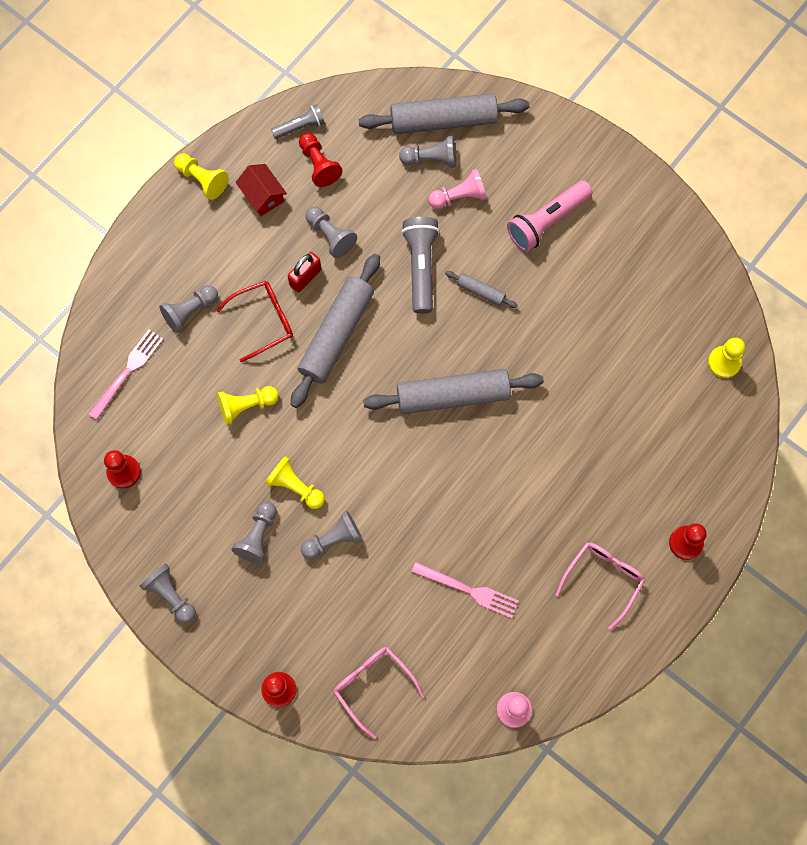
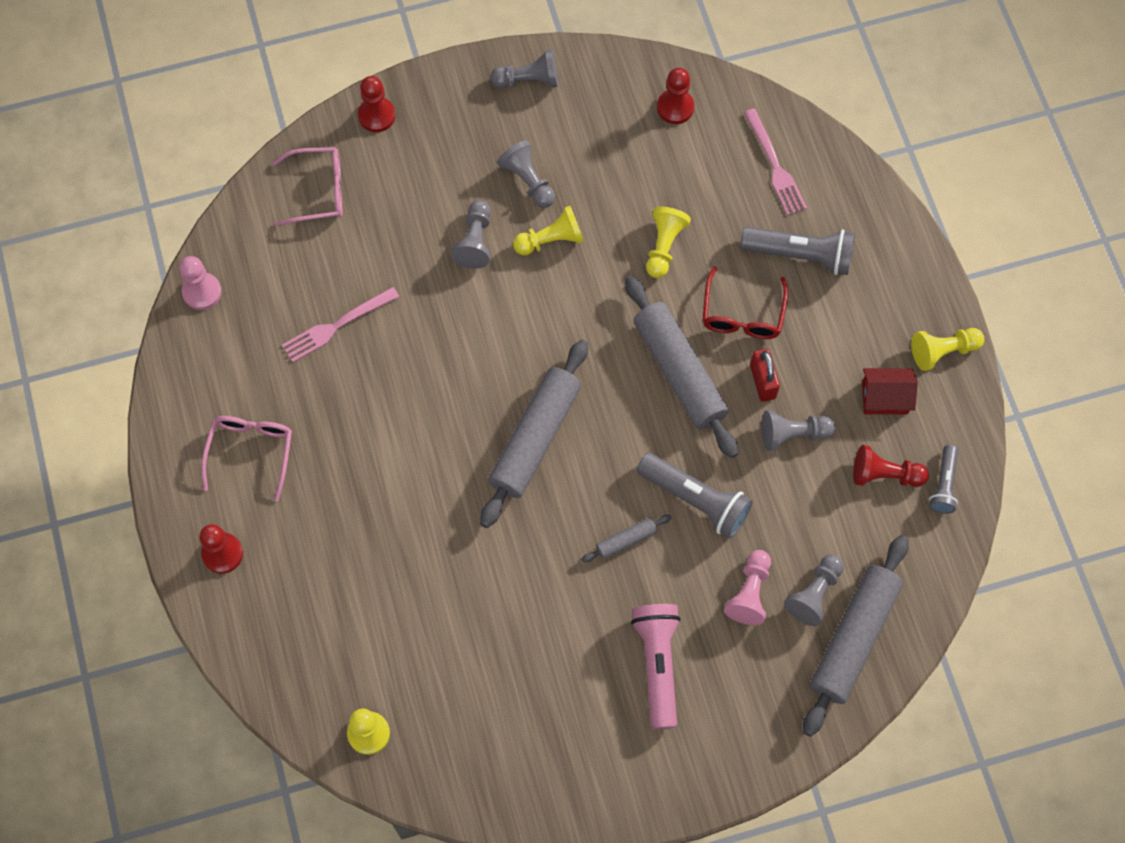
camera: 125 degrees right, 5 degrees down
grey pawn [159,285,218,333] -> grey flashlight [740,226,855,275]
pink glasses [555,542,645,630] -> pink glasses turned 150 degrees counterclockwise [201,416,292,501]

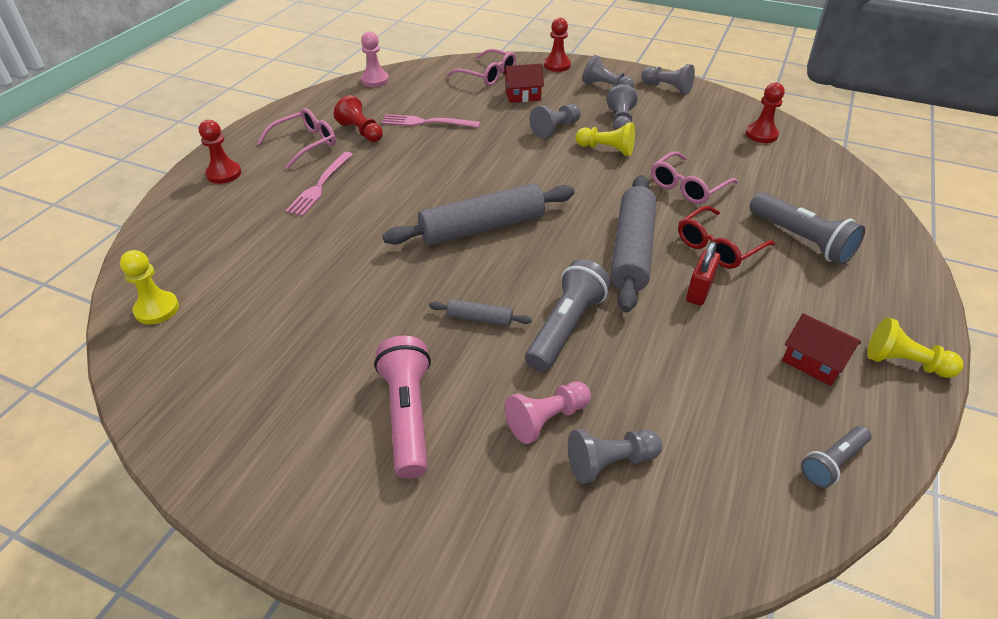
camera: 40 degrees right, 25 degrees down
pink flashlight [631,604,681,729] -> pink flashlight turned 45 degrees counterclockwise [374,336,431,479]
grey flashlight [637,452,753,539] -> grey flashlight turned 135 degrees counterclockwise [525,259,611,372]
yellow pawn [646,207,691,278] -> pink glasses [651,151,738,204]
pink fork [744,108,807,215] -> pink fork moved to [285,152,353,216]
grey pawn [761,410,836,451] -> grey pawn moved to [582,55,635,88]
grey rolling pin [803,535,909,737] -> none
red pawn [853,445,929,487] -> red pawn moved to [334,95,383,142]
none -> red house [503,64,544,103]

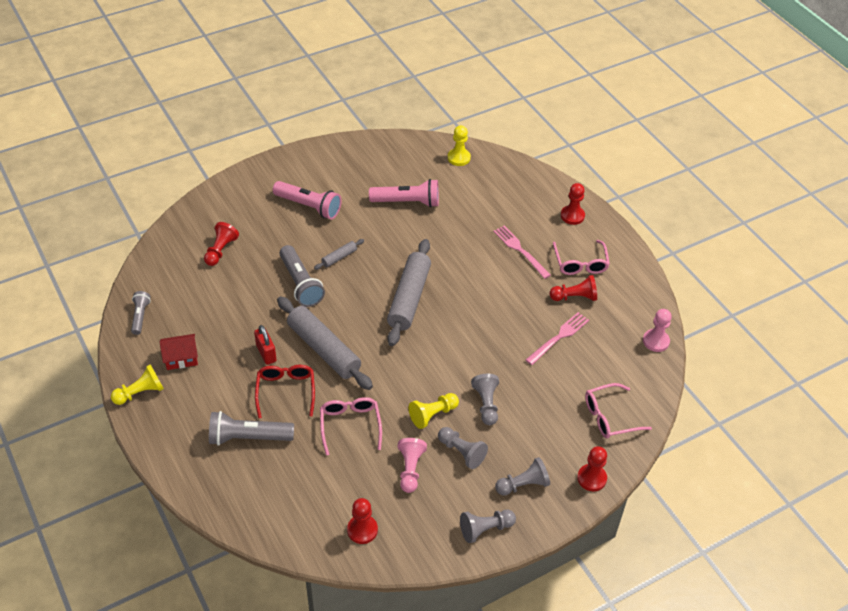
camera: 125 degrees right, 5 degrees up
red house [503,64,544,103] -> none
pink pawn [505,381,591,444] -> pink pawn moved to [398,438,427,493]
grey pawn [568,429,662,484] -> red pawn [204,222,239,266]
none -> pink flashlight [369,179,439,208]

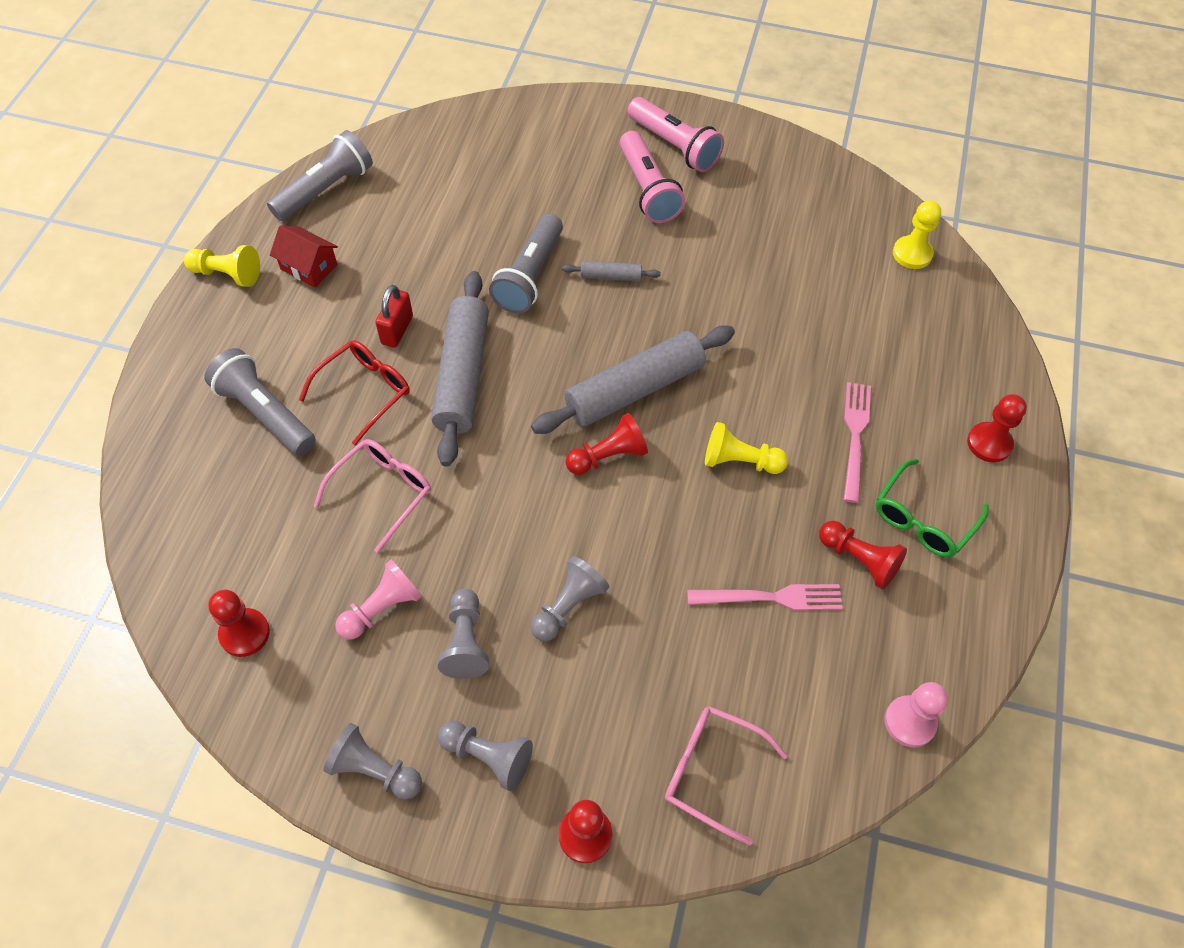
camera: 45 degrees right, 10 degrees up
grey flashlight [131,291,151,335] -> grey flashlight [267,130,373,221], size x1.71
red pawn [204,222,239,266] -> red pawn moved to [566,413,648,475]
pink flashlight [369,179,439,208] -> pink flashlight moved to [627,97,724,172]
yellow pawn [409,393,459,429] -> yellow pawn moved to [705,422,788,474]
pink glasses [553,240,610,275] -> green glasses [876,459,989,558]

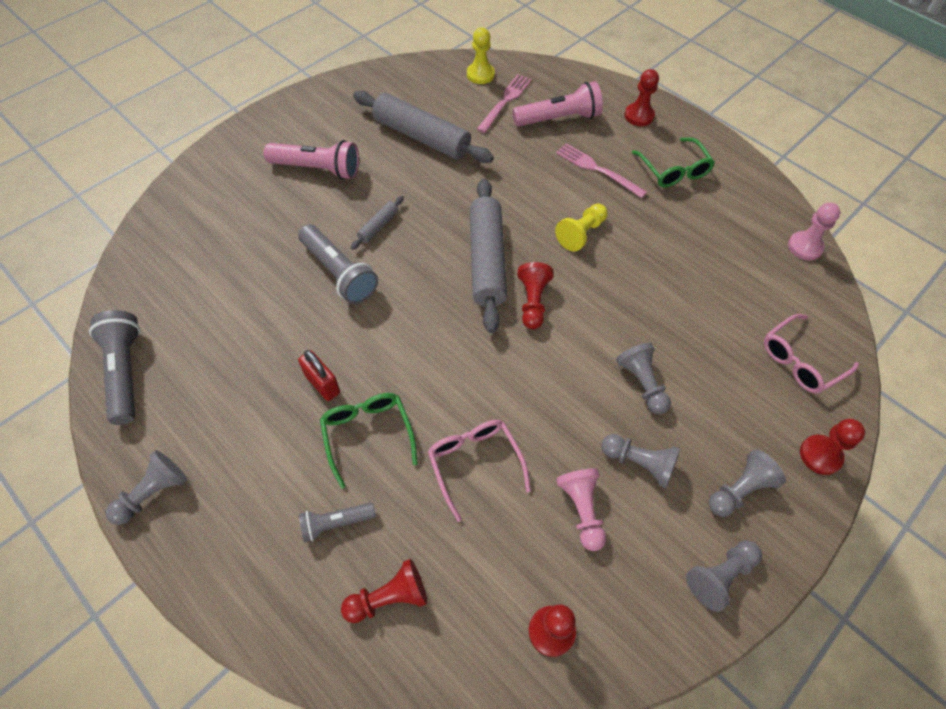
camera: 60 degrees left, 0 degrees up
yellow pawn [184,245,260,287] -> grey pawn [105,450,187,525]
grey flashlight [204,348,316,456] -> grey flashlight [299,503,376,542], size x0.59
red house [270,225,338,287] -> none
red glasses [299,340,410,446] -> green glasses [320,393,418,489]
grey rolling pin [431,271,489,467] -> grey rolling pin moved to [353,91,494,163]
pink flashlight [627,97,724,172] -> pink flashlight moved to [513,81,603,127]
pink fork [687,584,843,610] -> pink fork moved to [477,74,532,133]
red pawn [819,521,907,590] -> red pawn moved to [341,559,427,623]

